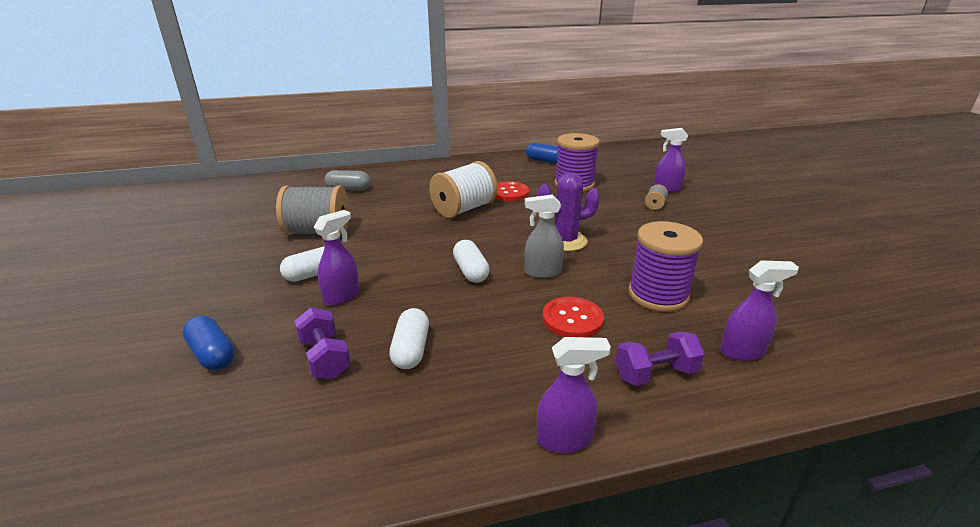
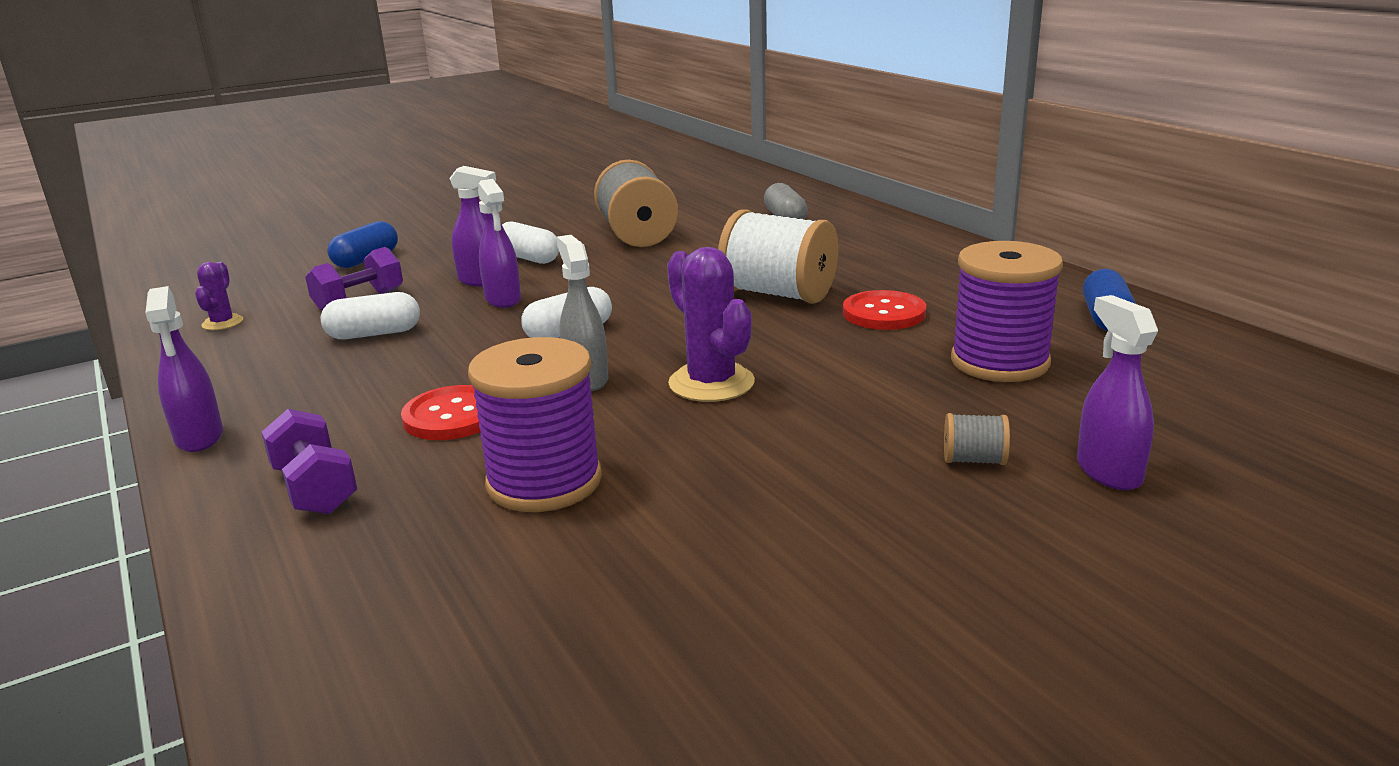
camera: 75 degrees right, 5 degrees down
purple spray bottle [720,260,799,361] -> purple spray bottle moved to [478,179,521,308]
none -> purple cactus [195,262,243,330]

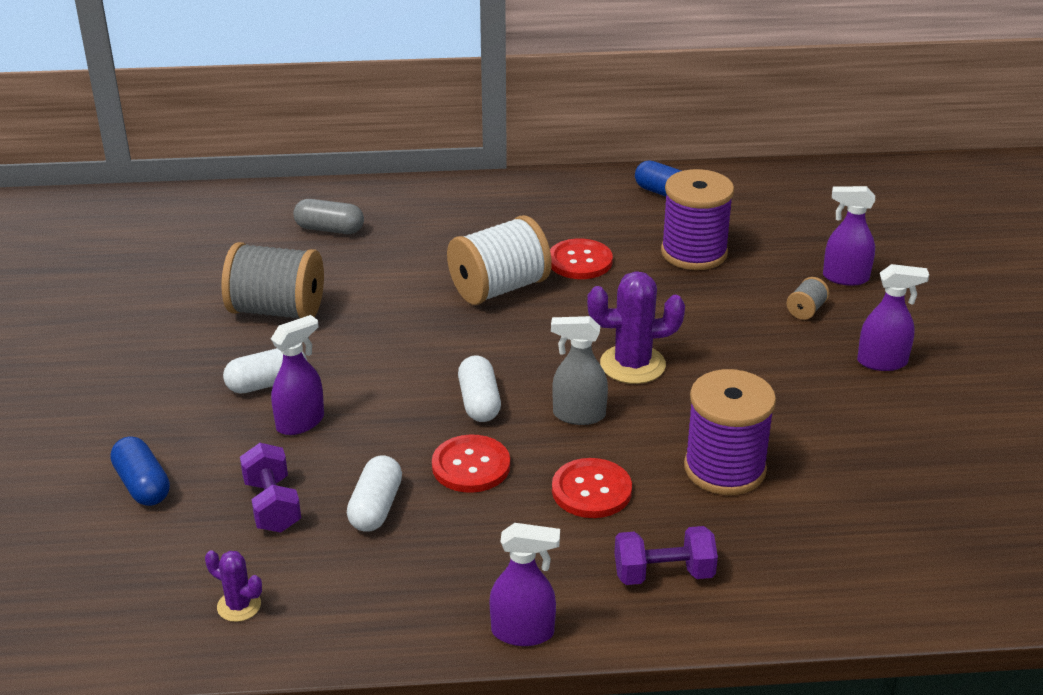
camera: 65 degrees left, 10 degrees up
purple spray bottle [478,179,521,308] -> purple spray bottle moved to [857,264,929,371]
none -> red button [432,434,510,493]

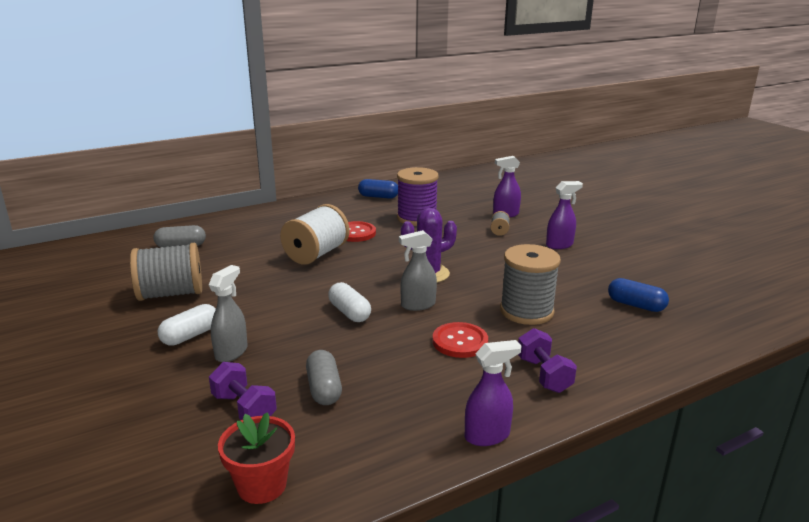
camera: 25 degrees left, 10 degrees down
blue capsule [110,436,170,506] -> blue capsule moved to [608,278,669,312]
purple cactus [205,550,262,622] -> red flower pot [218,412,295,504]
purple spray bottle [271,315,324,435] -> grey spray bottle [209,265,248,362]
white capsule [347,455,402,532] -> grey capsule [306,350,342,405]
red button [432,434,510,493] -> none
purple dumbbell [614,526,718,585] -> purple dumbbell turned 75 degrees counterclockwise [518,328,577,393]
purple spool [684,369,776,495] -> grey spool [500,244,561,325]

